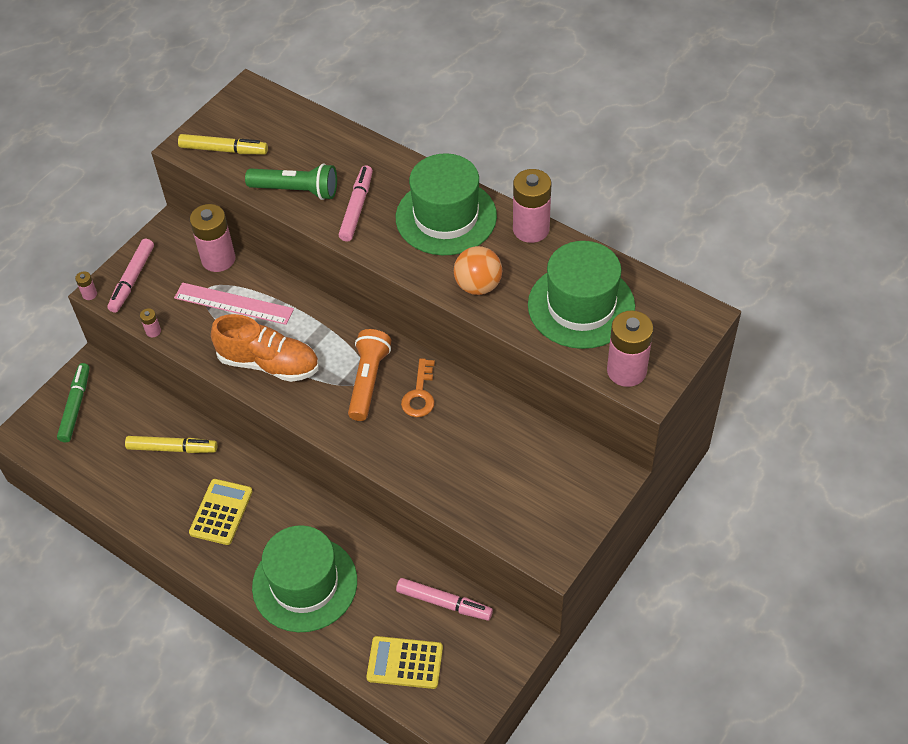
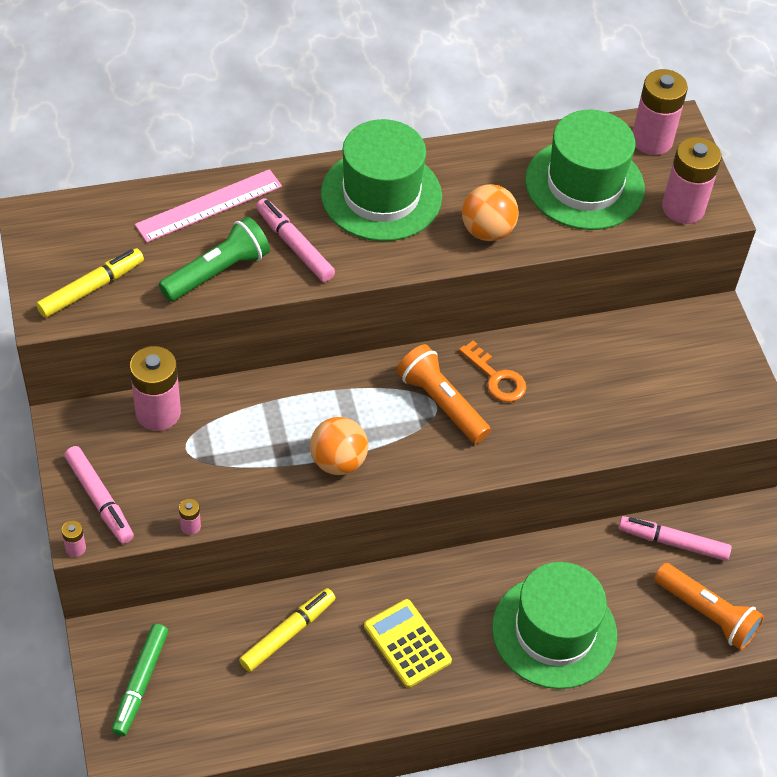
camera: 55 degrees left, 0 degrees up
green marker [57,363,90,442] -> green marker turned 120 degrees counterclockwise [112,624,168,736]
pink ruler [174,282,294,325] -> pink ruler moved to [135,169,282,242]
orange shoe [211,314,319,382] -> orange ball [310,417,368,475]
yellow calculator [366,636,443,689] -> orange flashlight [654,563,764,650]
pink marker [396,578,493,621] -> pink marker turned 135 degrees counterclockwise [618,516,732,561]
pink battery [513,169,551,243] -> pink battery moved to [632,69,688,155]

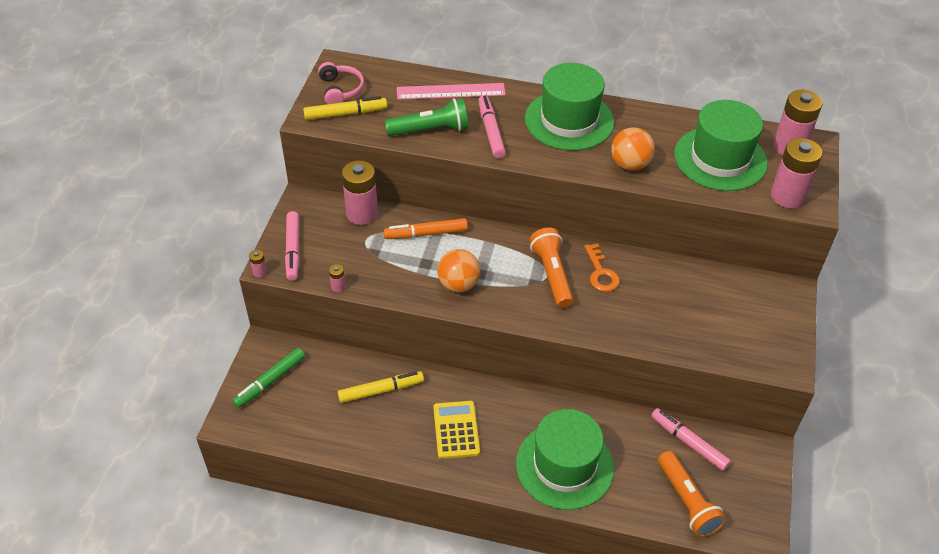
camera: 30 degrees right, 5 degrees down
none -> pink headphones [318,62,364,104]
none -> orange marker [384,218,468,239]

